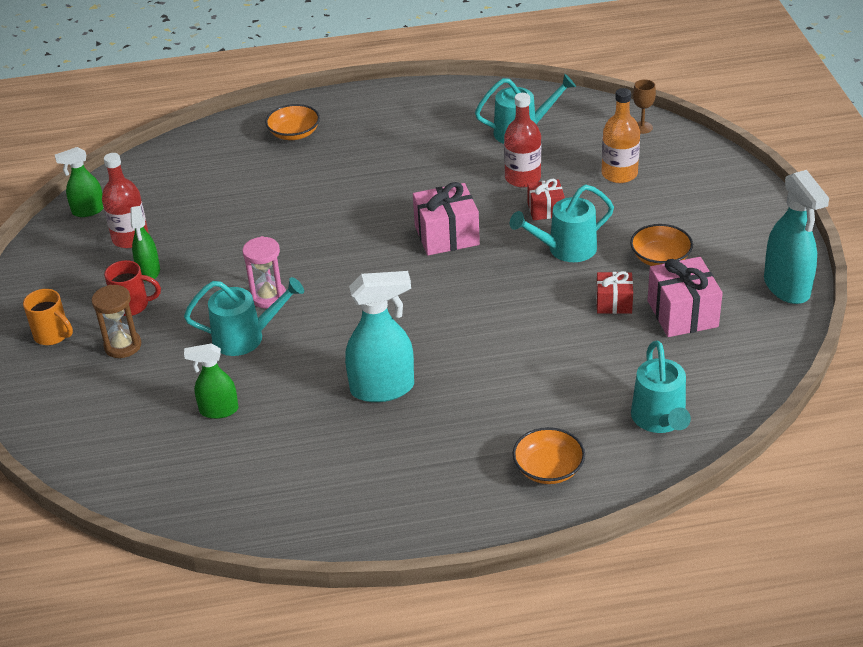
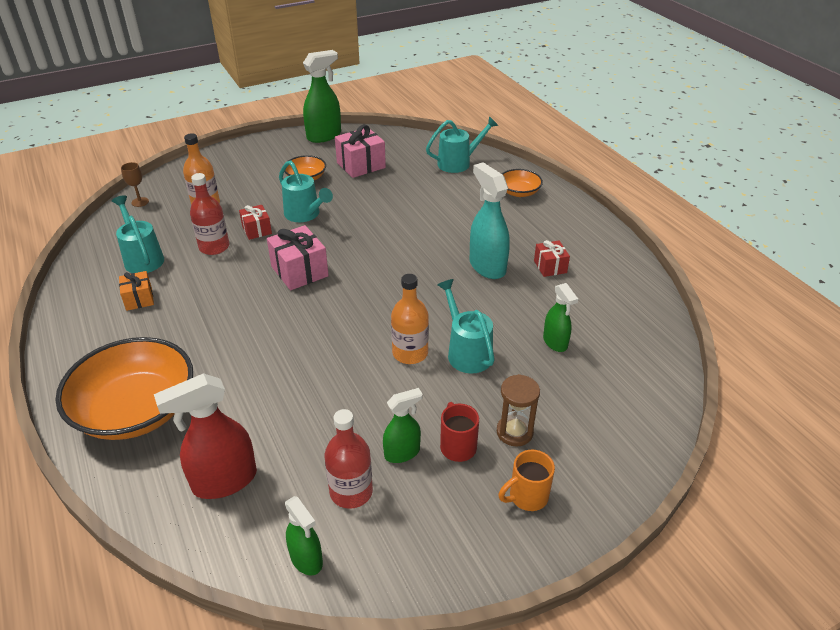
camera: 110 degrees left, 0 degrees up
orange mug [23,289,73,345] -> orange mug turned 135 degrees counterclockwise [498,450,555,511]
pink hourglass [242,236,286,308] -> orange bottle [391,274,429,364]
orange bowl [265,104,320,140] -> orange bowl [55,337,193,440], size x2.05
red gift [596,271,633,314] -> red gift moved to [534,240,570,277]
turquoise spray bottle [764,170,829,304] -> green spray bottle [303,50,341,143]
none -> orange gift [119,271,154,311]
none -> red spray bottle [154,373,257,499]

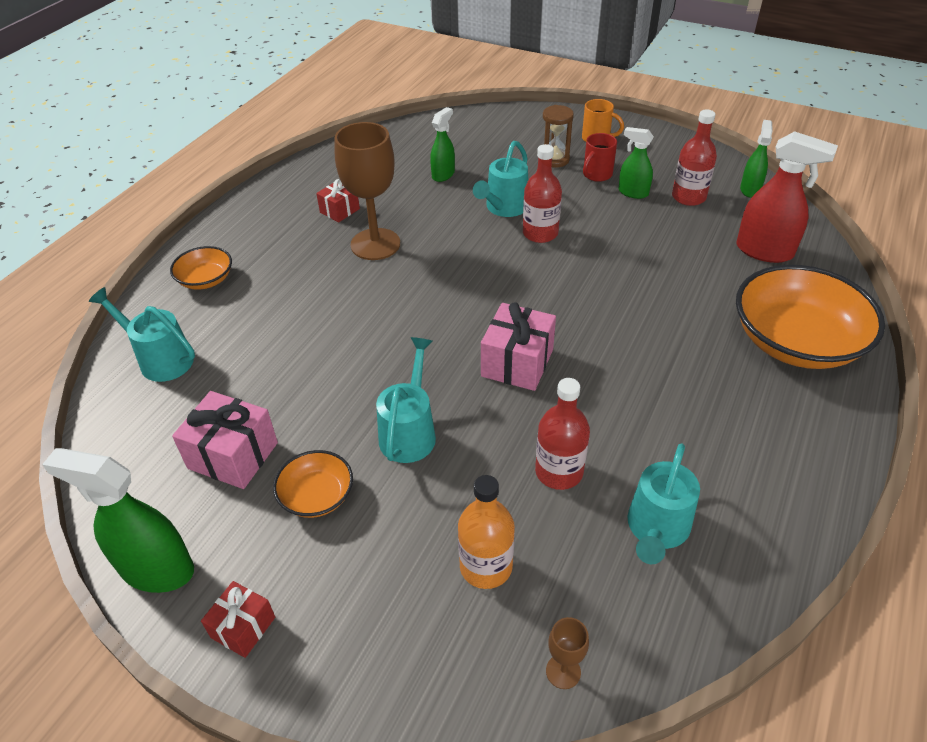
camera: 125 degrees left, 5 degrees up
orange gift [119,271,154,311] -> none
red gift [239,205,272,240] -> red gift moved to [201,581,275,658]
orange bottle [391,274,429,364] -> red bottle [523,144,562,243]
turquoise spray bottle [470,162,510,279] -> brown goblet [335,122,400,260]

